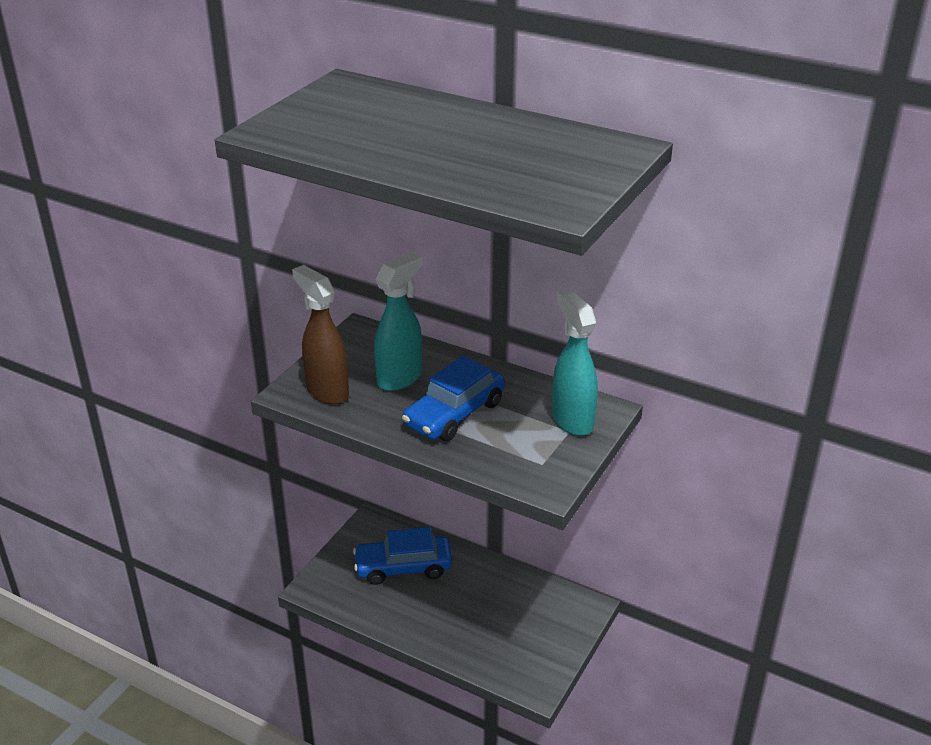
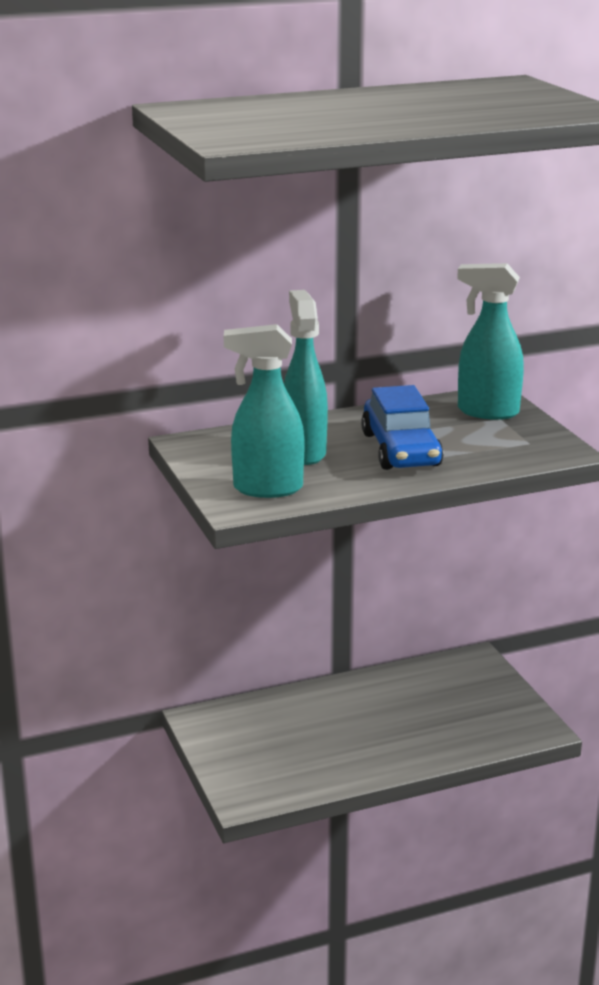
camera: 50 degrees left, 10 degrees down
brown spray bottle [292,265,349,404] -> turquoise spray bottle [224,324,305,498]
blue car [353,527,452,585] -> none

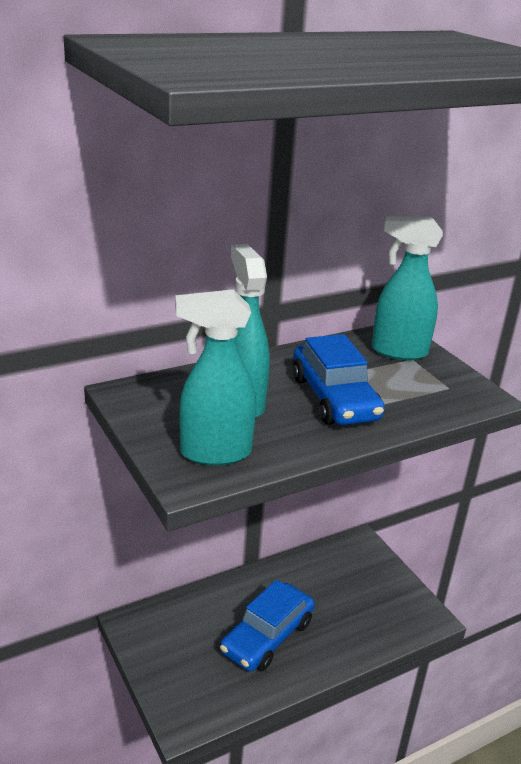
camera: 10 degrees left, 5 degrees up
none -> blue car [220,580,315,671]

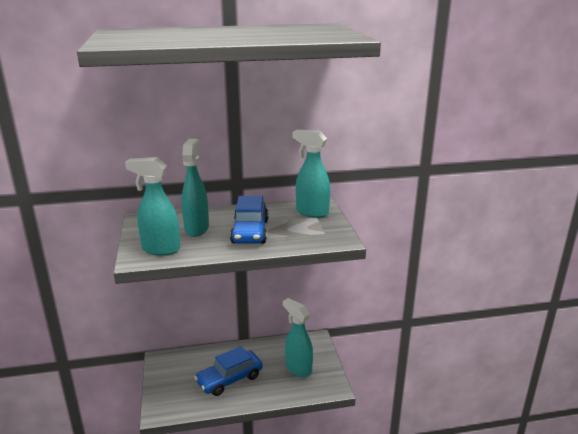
camera: 20 degrees right, 5 degrees down
none -> turquoise spray bottle [283,298,313,377]

